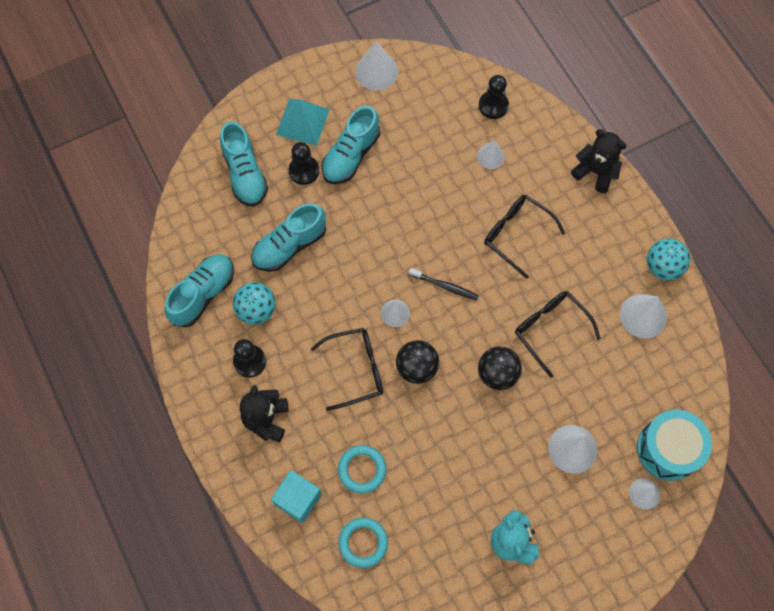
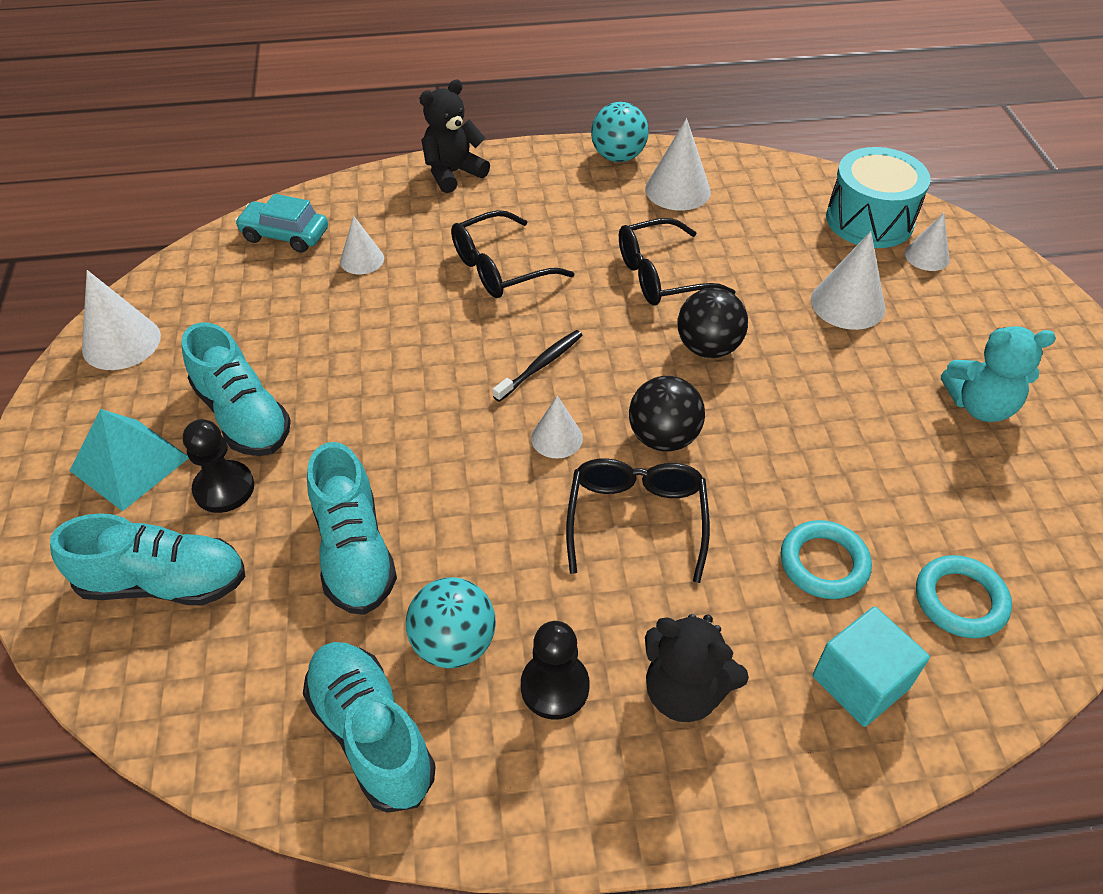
camera: 70 degrees left, 20 degrees down
black pawn [479,75,509,119] -> turquoise car [235,194,328,253]

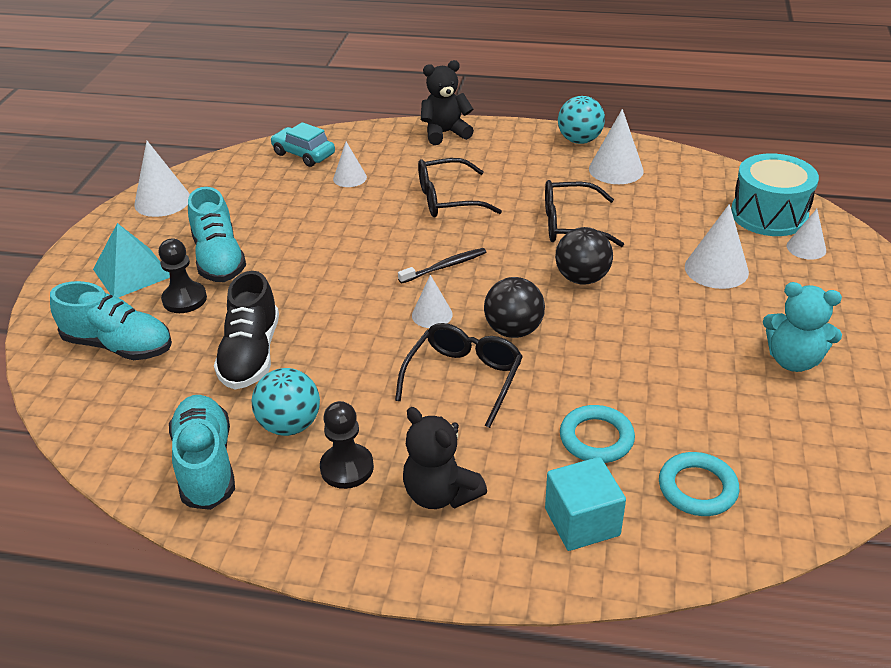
camera: 20 degrees right, 10 degrees down
turquoise shoe [307,442,397,615] -> black shoe [214,271,279,389]

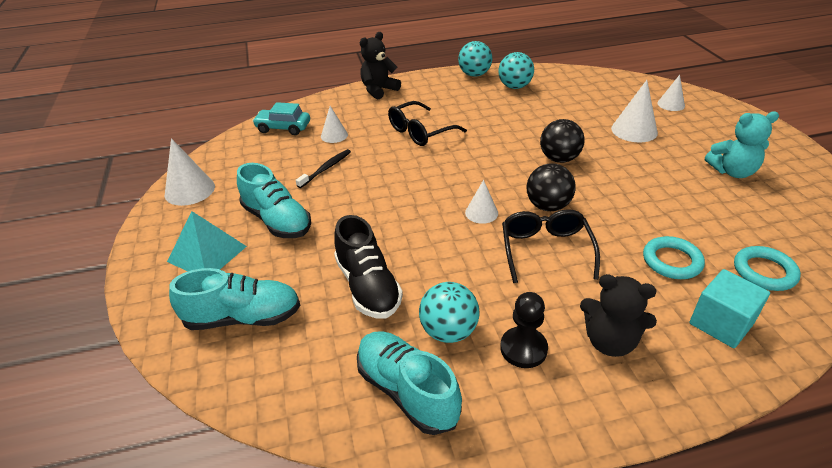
camera: 25 degrees left, 0 degrees up
black pawn [159,239,207,313] -> none
black toothbrush [398,248,486,284] -> black toothbrush moved to [296,149,351,188]
black glasses [545,180,624,247] -> none
white cone [589,109,644,184] -> turquoise ball [498,52,534,89]
turquoise drum [731,153,819,236] -> none

